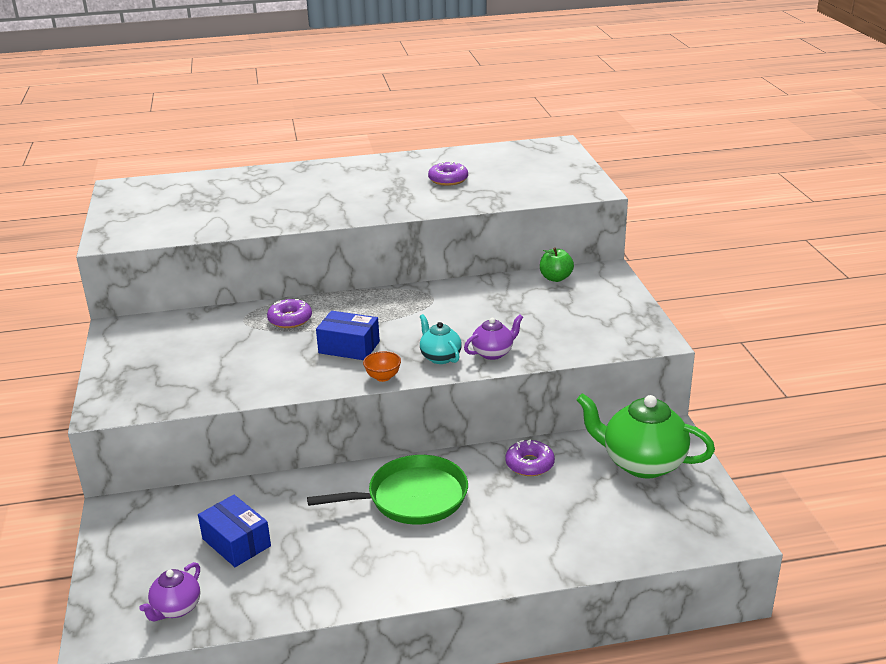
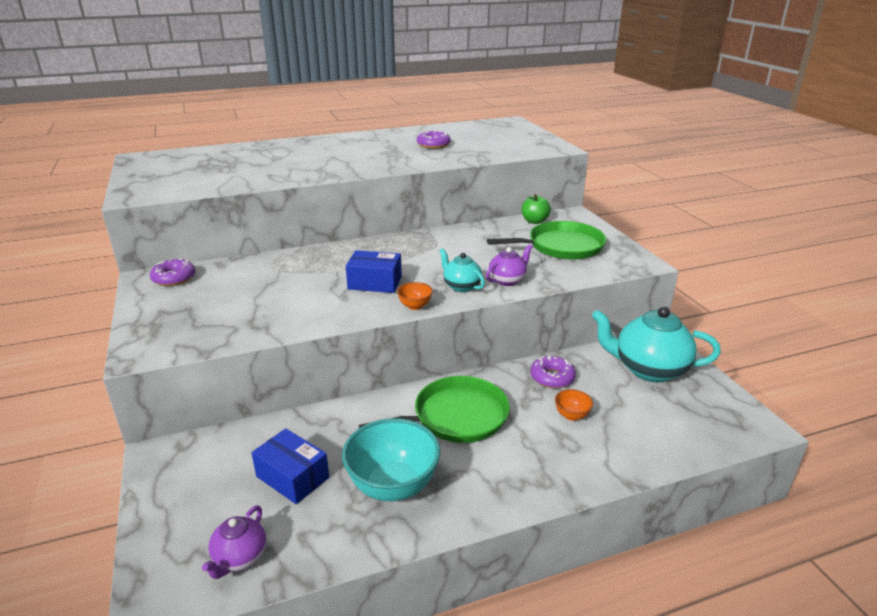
camera: 10 degrees left, 0 degrees up
purple donut [267,299,312,328] -> purple donut moved to [150,259,196,286]
green teapot [577,393,715,478] -> turquoise teapot [592,307,721,382]
none -> turquoise bowl [342,418,440,501]
none -> green pan [487,221,606,260]
none -> orange bowl [555,389,593,421]

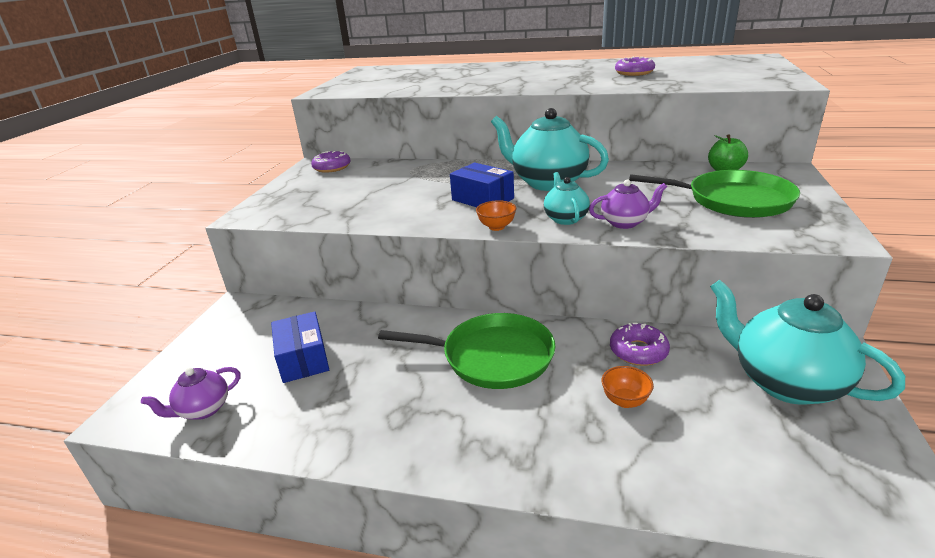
camera: 35 degrees right, 0 degrees up
turquoise bowl [342,418,440,501] -> none
none -> turquoise teapot [491,108,609,191]

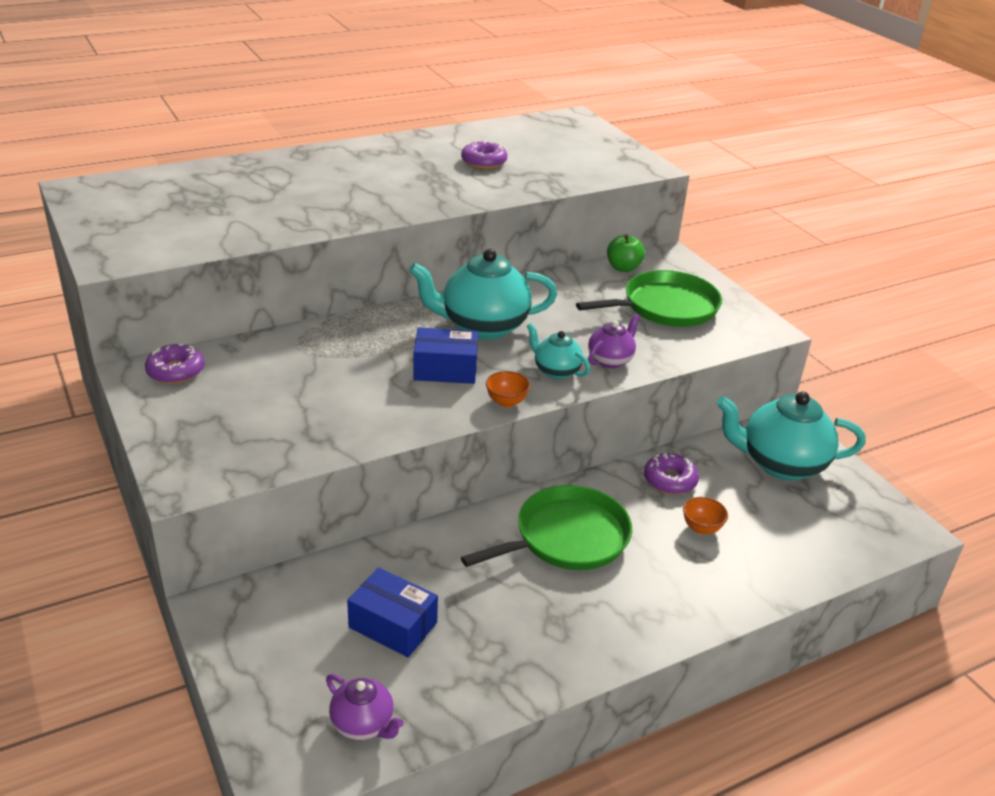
camera: 45 degrees left, 5 degrees up
purple teapot [141,367,240,420] -> purple teapot turned 60 degrees counterclockwise [326,674,404,740]

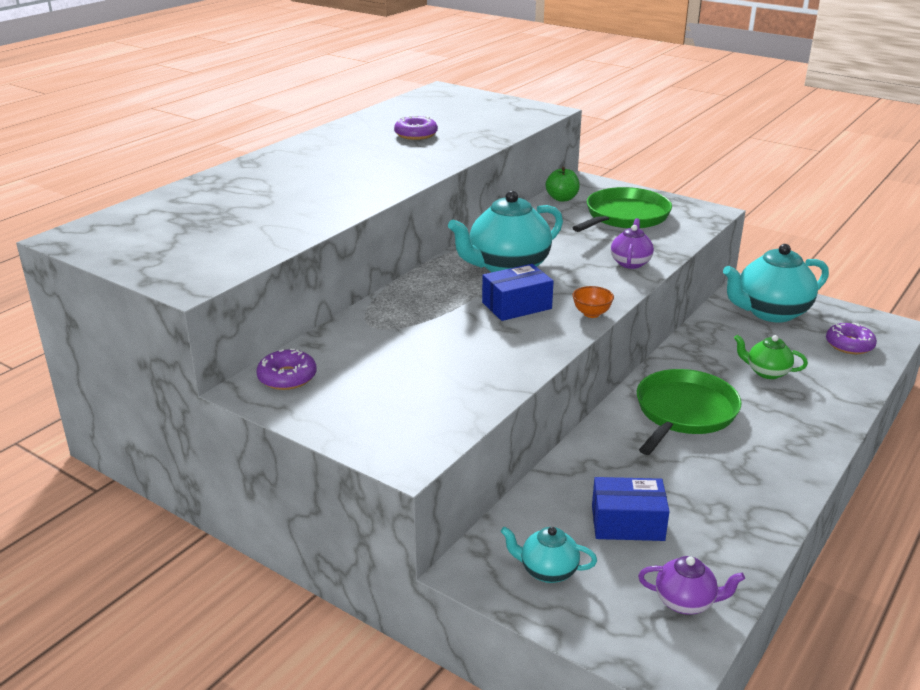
camera: 25 degrees left, 5 degrees down
turquoise teapot [527,323,590,379] -> turquoise teapot moved to [500,527,597,583]
purple donut [644,453,699,495] -> purple donut moved to [826,323,877,354]
orange bowl [683,497,728,535] -> green teapot [734,335,808,379]

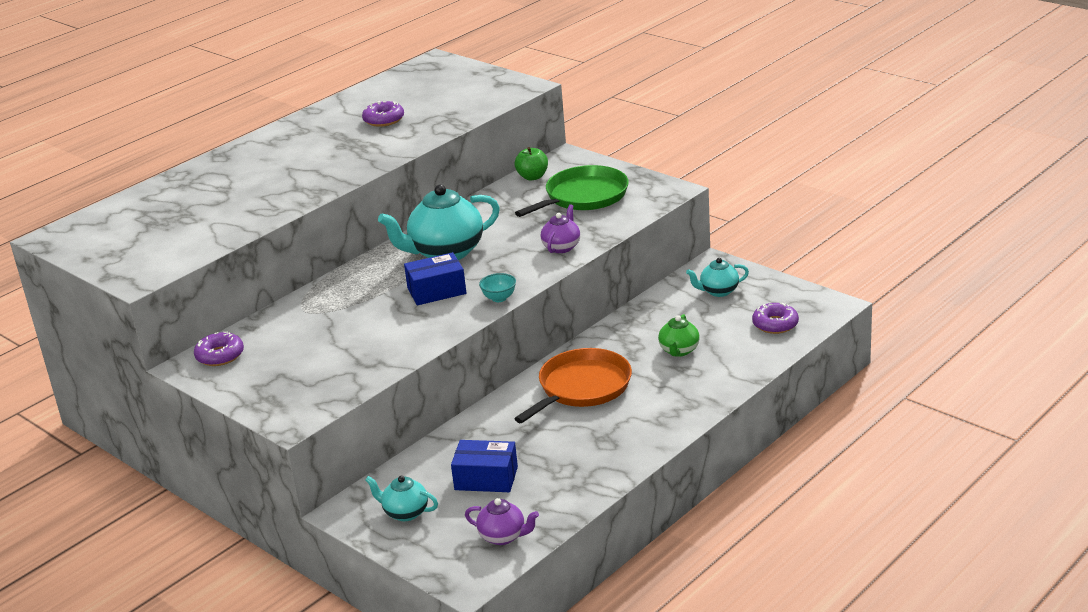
camera: 10 degrees right, 0 degrees up
orange bowl [572,286,614,318] -> turquoise bowl [479,273,516,302]
green pan [637,369,742,455] -> orange pan [514,348,632,423]
turquoise teapot [723,244,829,322] -> turquoise teapot [686,258,749,297], size x0.52
green teapot [734,335,808,379] -> green teapot turned 105 degrees counterclockwise [658,314,700,357]

